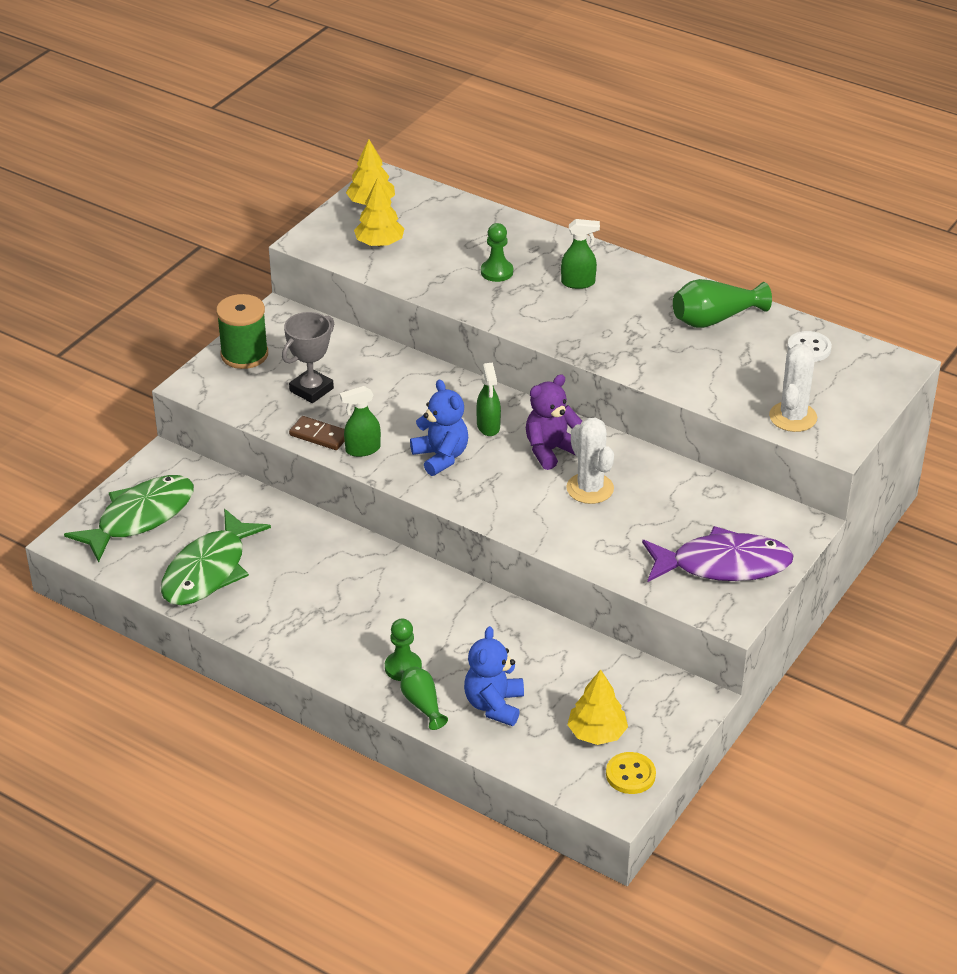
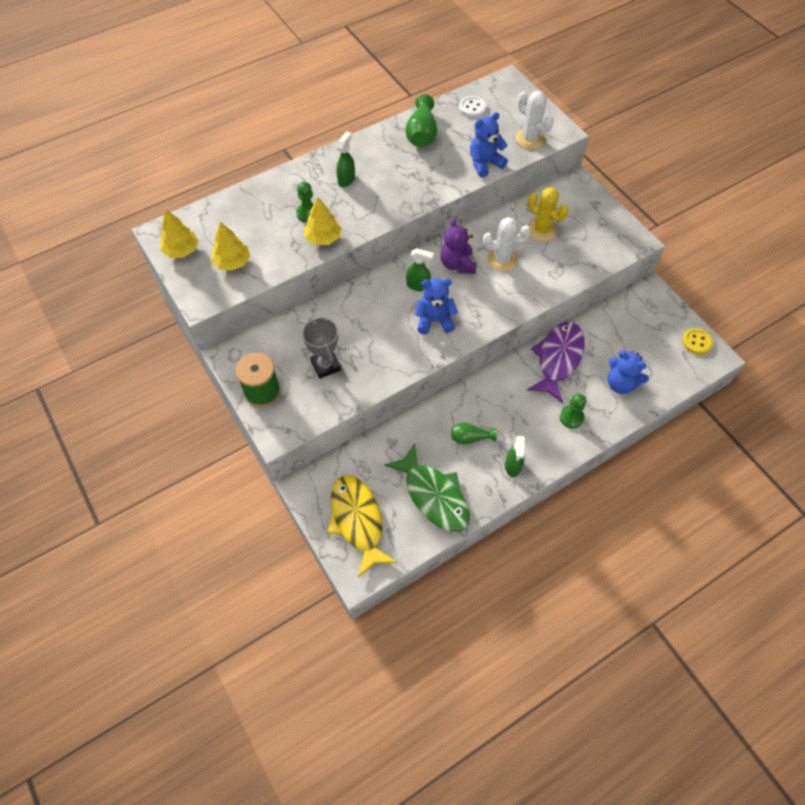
camera: 65 degrees left, 20 degrees up
green fish [64,475,194,562] -> yellow fish [328,475,398,578]
brown domino [289,416,345,450] -> none
green spray bottle [340,386,381,457] -> green spray bottle moved to [505,436,525,477]
green vase [400,666,448,730] -> green vase moved to [451,422,497,444]
yellow tree [567,669,628,745] -> yellow tree moved to [304,197,341,245]
purple fish [642,526,794,582] -> purple fish moved to [527,322,585,403]
none -> blue teddy bear [470,112,508,178]
none -> yellow cactus [528,187,568,241]

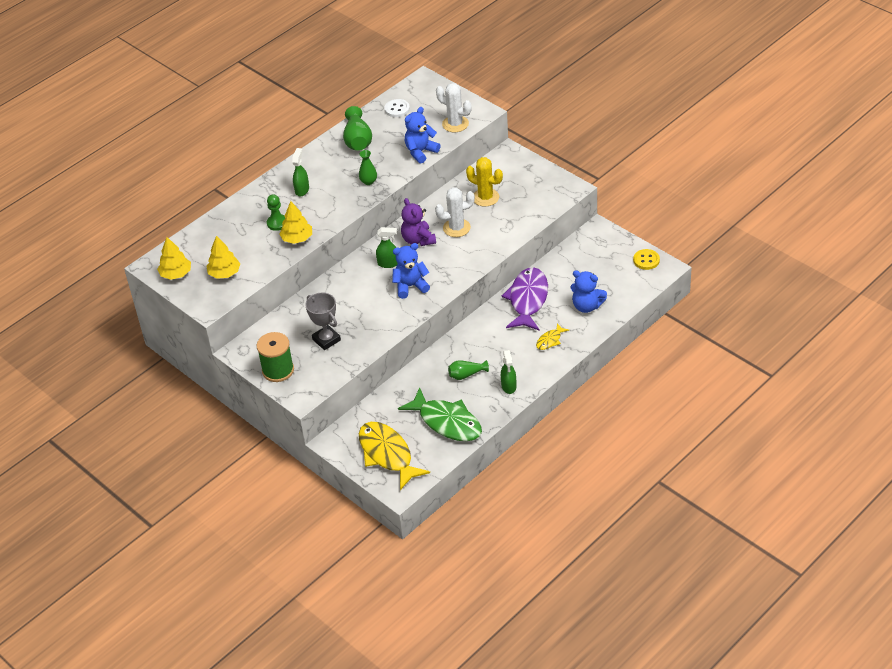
camera: 10 degrees left, 15 degrees down
green pawn [560,394,586,428] -> yellow fish [536,323,569,350]
none -> green vase [359,150,377,185]

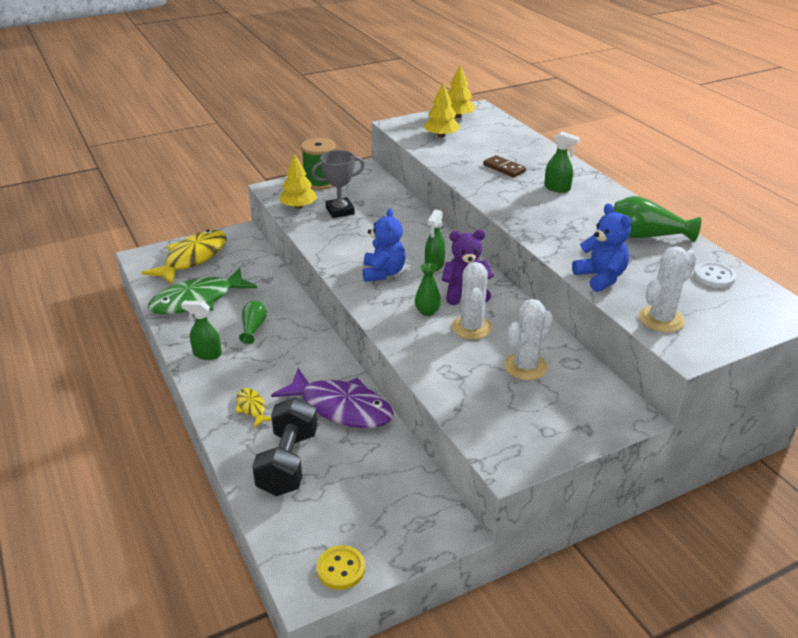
camera: 105 degrees right, 10 degrees down
green pawn [267,194,285,231] -> brown domino [483,155,526,177]
yellow tree [279,201,312,244] -> yellow tree moved to [279,153,317,209]
green vase [359,150,377,185] -> green vase moved to [415,263,441,316]
yellow fish [359,422,430,490] -> yellow fish turned 45 degrees counterclockwise [141,230,227,285]
yellow cactus [466,157,503,207] -> white cactus [504,299,554,380]
blue teddy bear [570,271,607,313] -> black dumbbell [252,397,317,496]

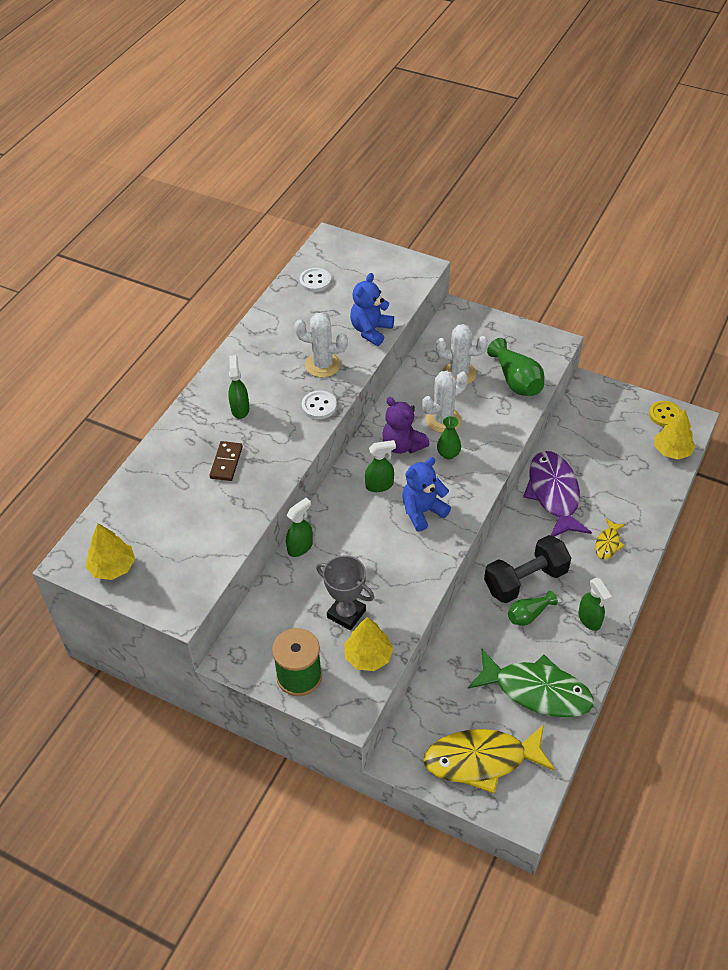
camera: 125 degrees left, 15 degrees up
black dumbbell [252,397,317,496] -> black dumbbell moved to [484,535,571,603]
yellow tree [423,83,460,138] -> yellow tree moved to [655,410,696,459]
green vase [614,196,701,242] -> green vase moved to [487,338,544,396]
white cactus [639,246,697,332] -> white cactus moved to [294,313,348,378]
none -> green spray bottle [286,498,313,557]
none -> white button [302,390,337,419]

